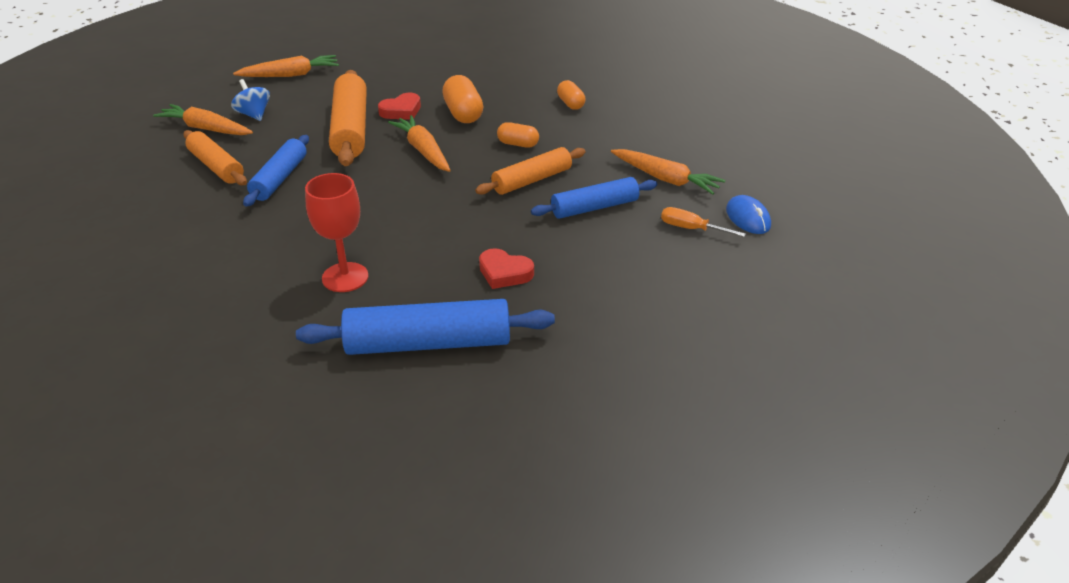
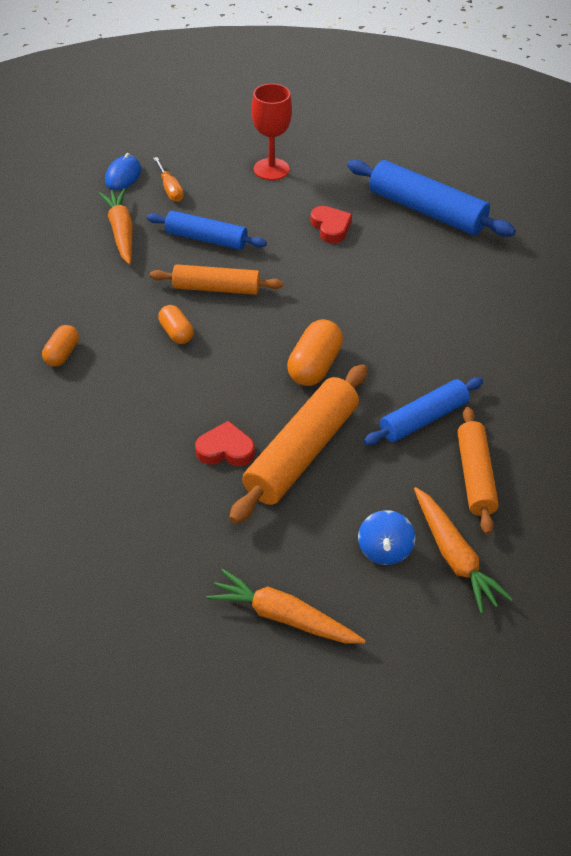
camera: 140 degrees left, 10 degrees up
red goblet [305,173,369,292] -> red goblet moved to [251,84,292,180]
orange carrot [388,115,451,172] -> none
orange capsule [442,75,483,123] -> orange capsule moved to [287,319,343,386]

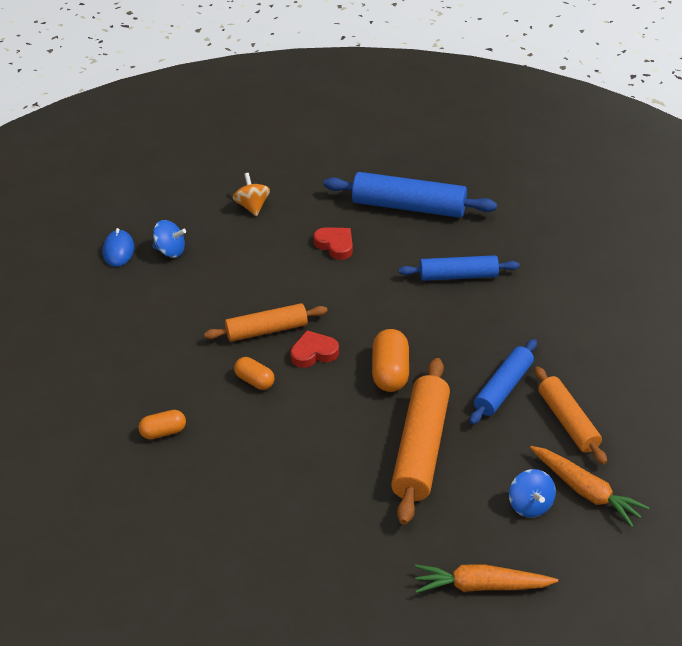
camera: 20 degrees left, 5 degrees down
orange capsule [42,325,79,367] -> orange capsule turned 75 degrees clockwise [138,410,186,439]
orange carrot [99,189,133,265] -> none
blue rolling pin [147,211,267,250] -> blue rolling pin moved to [399,255,520,281]
orange screwdriver [153,157,184,202] -> blue spinning top [153,220,186,257]
red heart [195,421,255,466] -> red heart moved to [291,330,339,368]
red goblet [251,84,292,180] -> orange spinning top [233,173,270,216]

